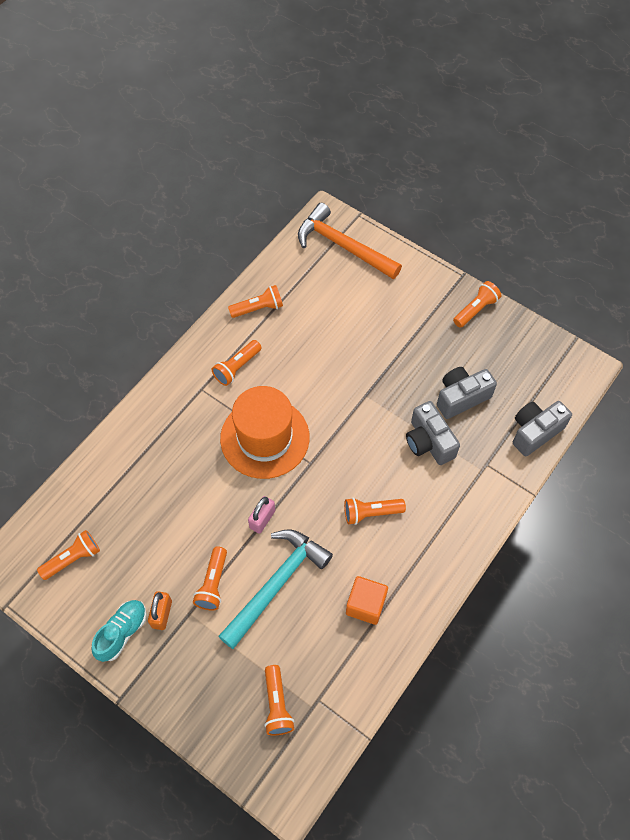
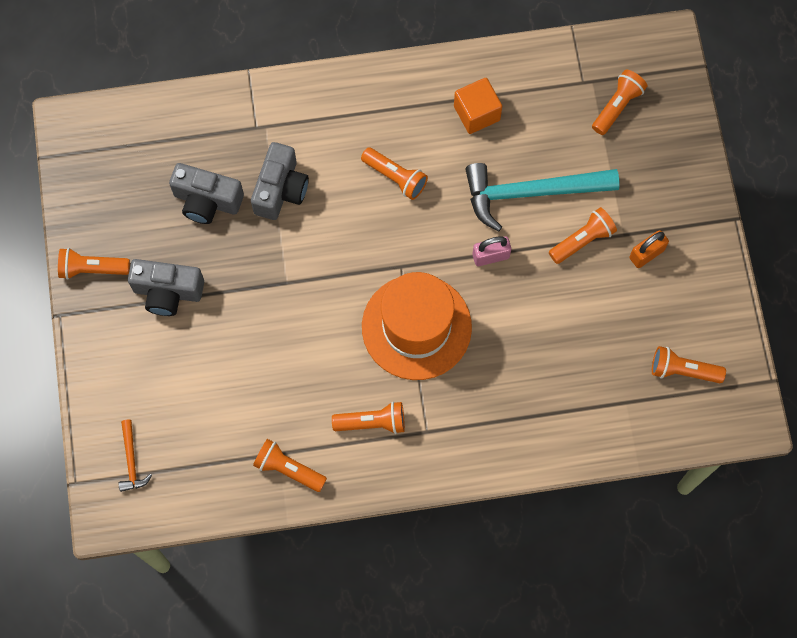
camera: 135 degrees left, 10 degrees up
turquoise shoe [91,600,147,662] -> none
orange hammer [298,203,402,279] -> orange hammer [119,420,152,492], size x0.45
grey camera [513,401,572,456] -> grey camera moved to [128,259,204,316]

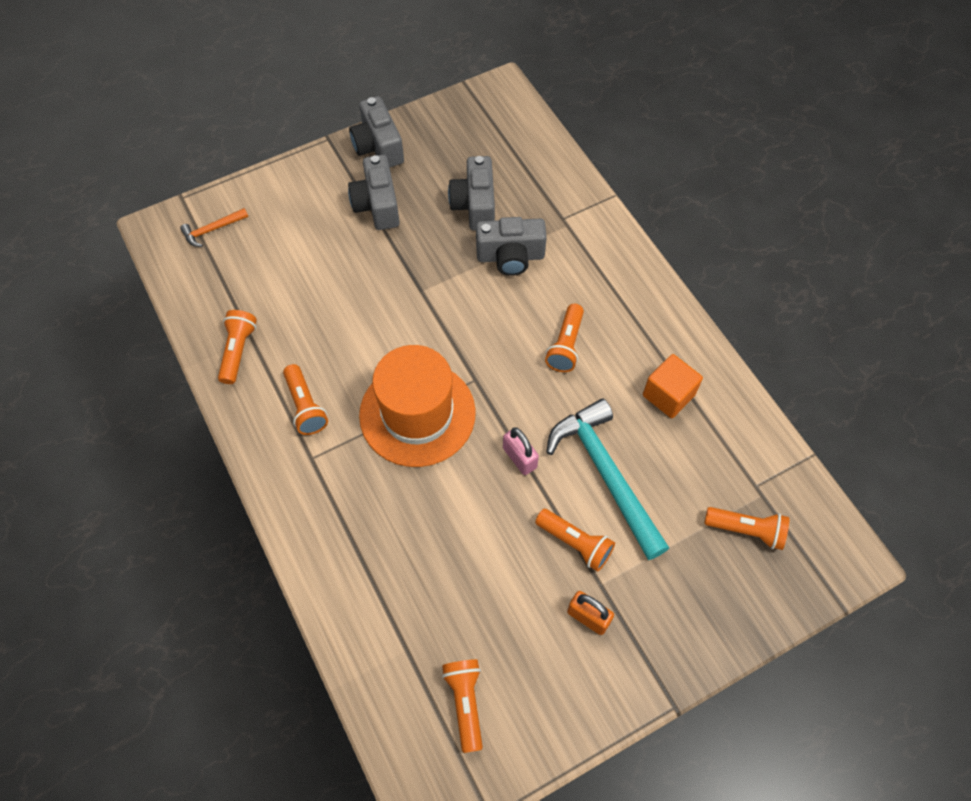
camera: 70 degrees right, 10 degrees down
orange flashlight [58,248,130,280] -> grey camera [349,96,404,167]

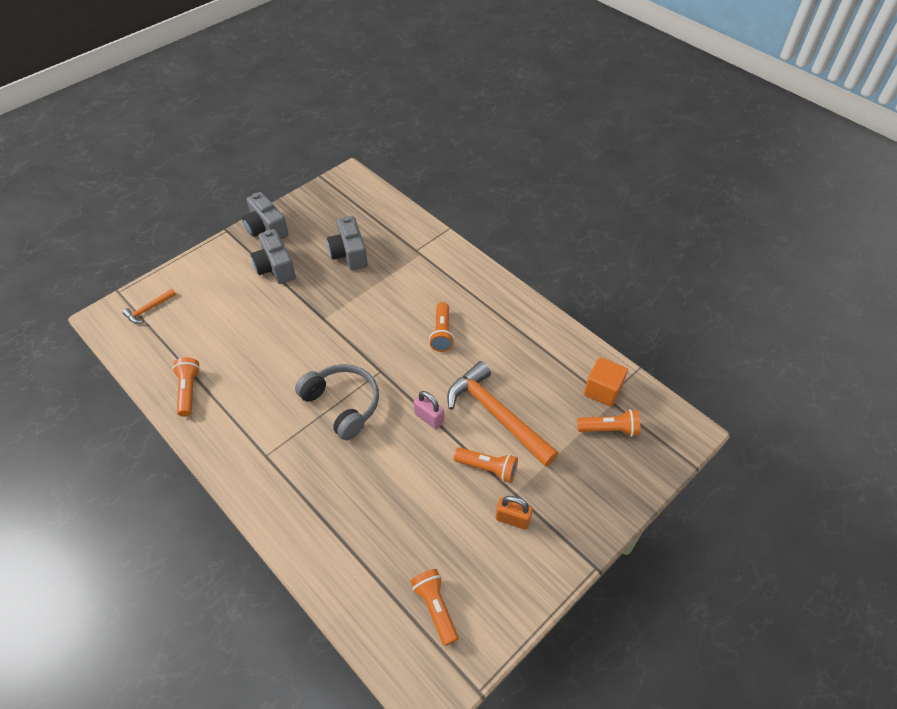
camera: 15 degrees left, 10 degrees down
orange flashlight [283,364,328,435] -> none
orange hat [359,345,476,467] -> grey headphones [295,364,379,440]
grey camera [476,217,547,276] -> none
turquoise hammer [546,398,669,560] -> orange hammer [447,361,559,467]
orange cube [643,354,703,418] -> orange cube moved to [584,357,628,407]

